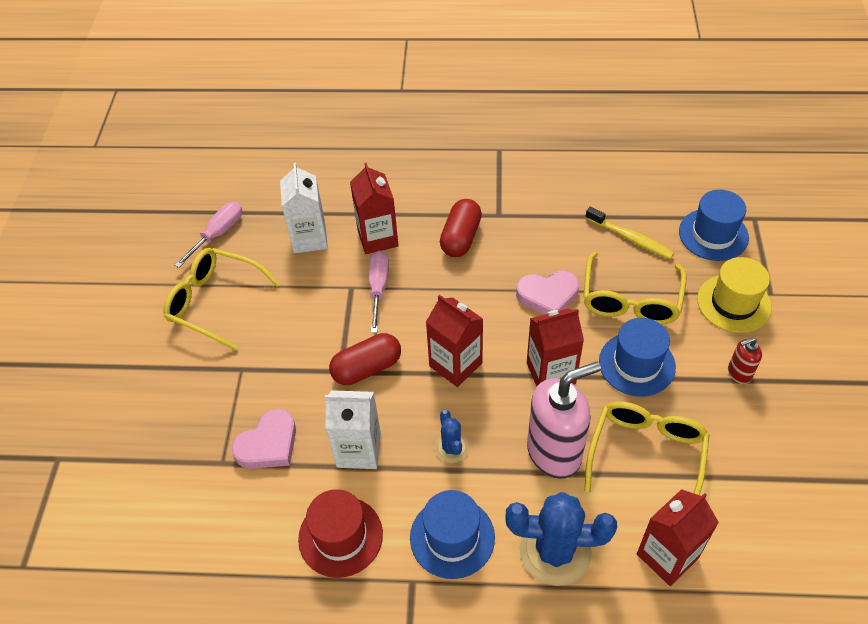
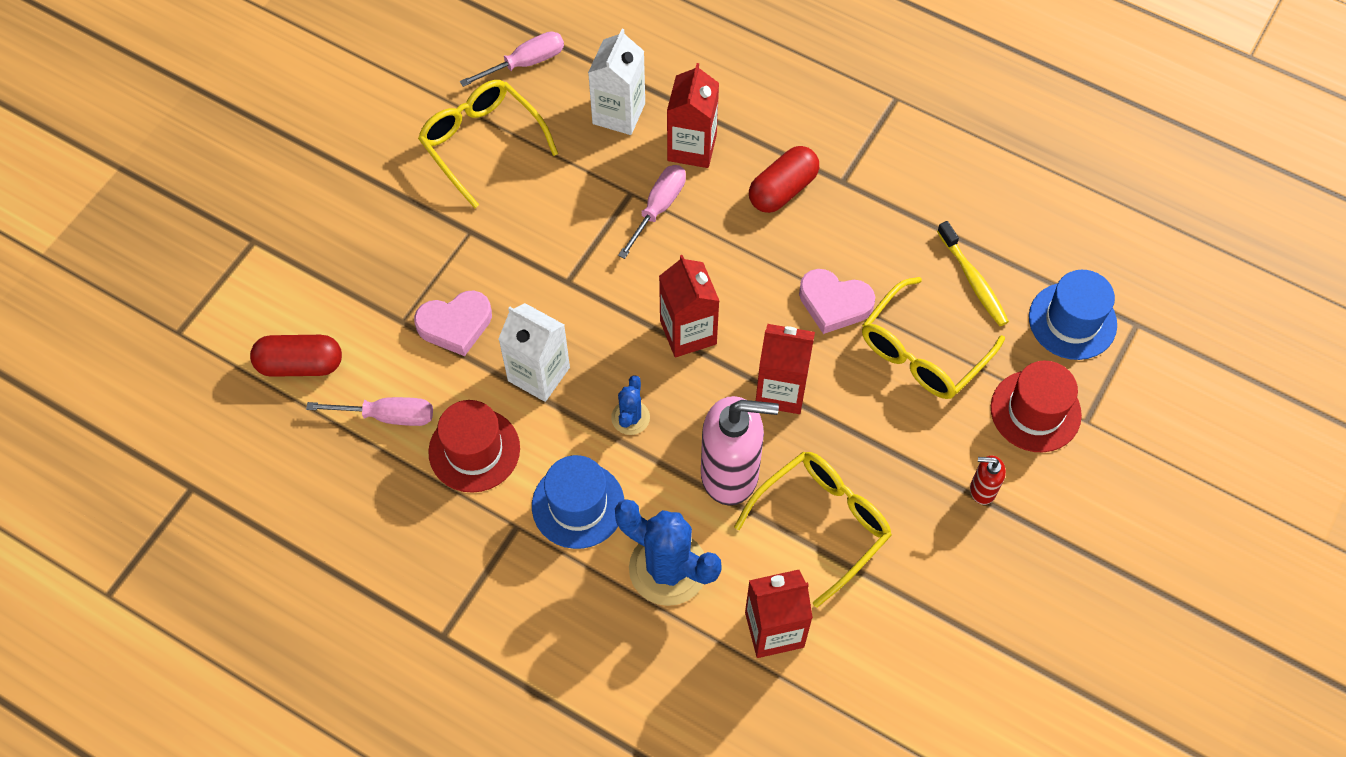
camera: 25 degrees right, 10 degrees up
red capsule [329,333,401,385] -> red capsule moved to [250,335,342,377]
blue hat [599,318,676,397] -> none
yellow hat [697,257,772,333] -> red hat [991,361,1082,452]
none -> pink screwdriver [306,397,433,426]

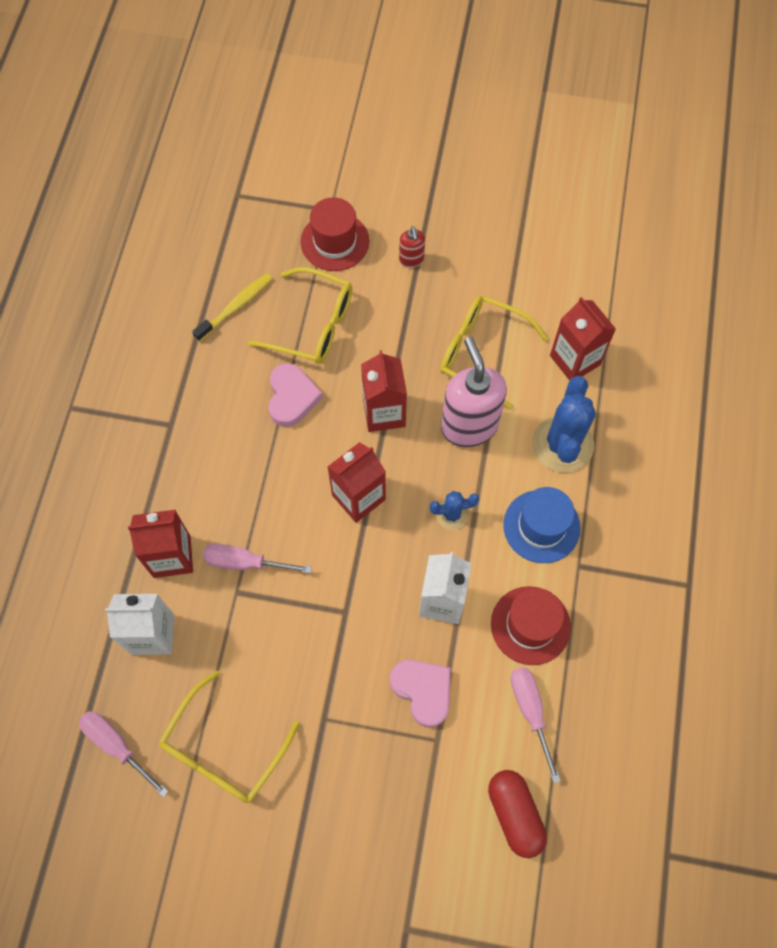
camera: 110 degrees left, 5 degrees up
red capsule [749,146,819,213] -> none
blue hat [1029,270,1117,360] -> none

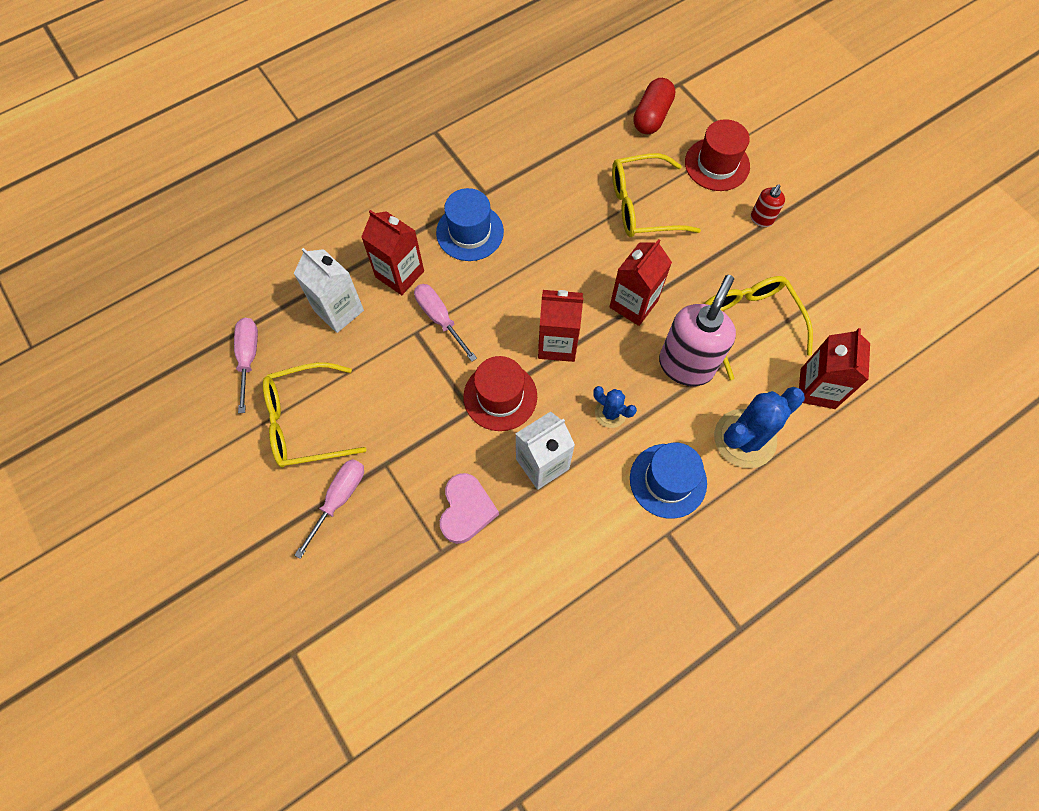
camera: 45 degrees right, 0 degrees up
yellow toothbrush [192,273,272,342] -> none
yellow glasses [248,267,352,364] -> yellow glasses turned 105 degrees clockwise [612,153,701,237]
pink heart [268,363,323,427] -> none
red capsule [488,770,547,858] -> red capsule moved to [633,78,675,134]
red hat [491,586,571,665] -> red hat moved to [463,356,537,431]
pink screwdriver [511,667,561,783] -> pink screwdriver moved to [294,459,364,559]
none -> blue hat [436,188,504,261]

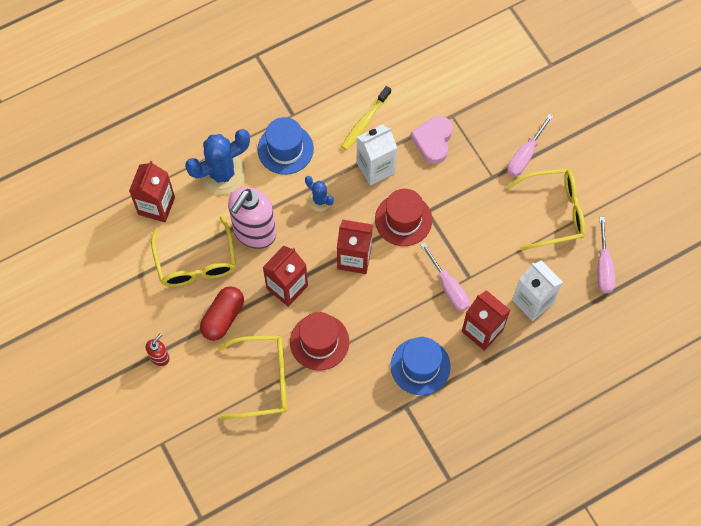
camera: 175 degrees left, 0 degrees up
red capsule [633,78,675,134] -> red capsule moved to [200,286,244,341]
red hat [685,119,750,191] -> red hat moved to [290,312,349,370]
none -> yellow toothbrush [341,86,391,150]

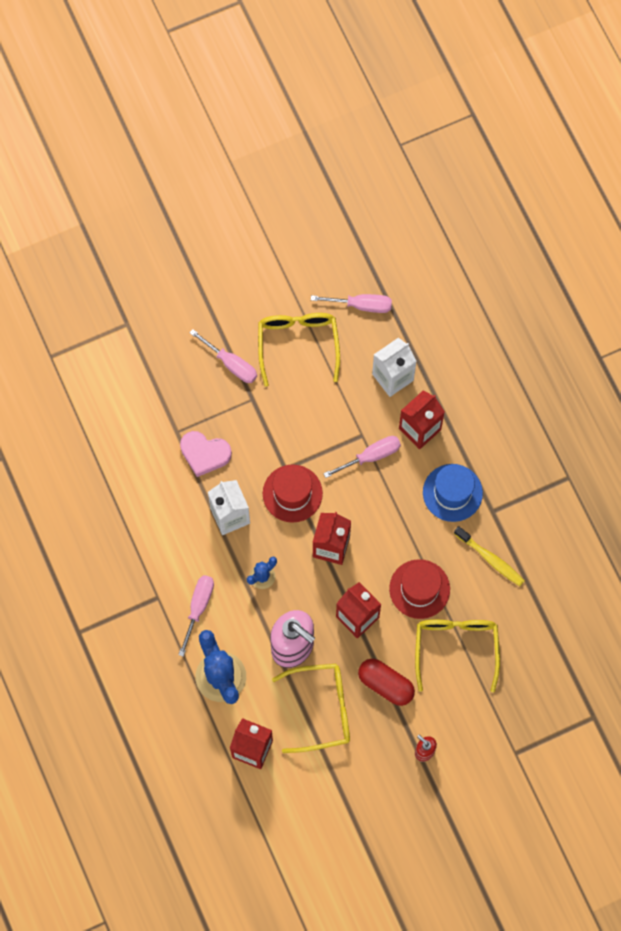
camera: 85 degrees left, 5 degrees up
blue hat [257,117,314,175] -> pink screwdriver [178,575,214,657]
yellow toothbrush [341,86,391,150] -> yellow toothbrush moved to [454,526,525,586]

